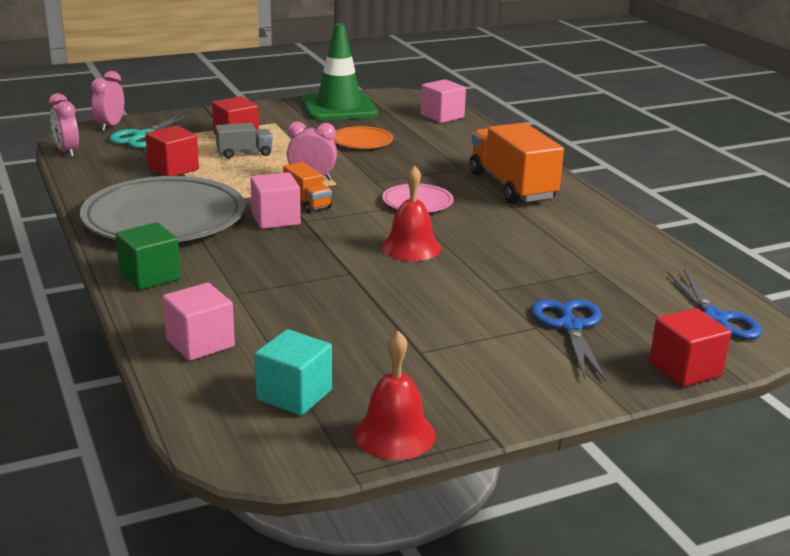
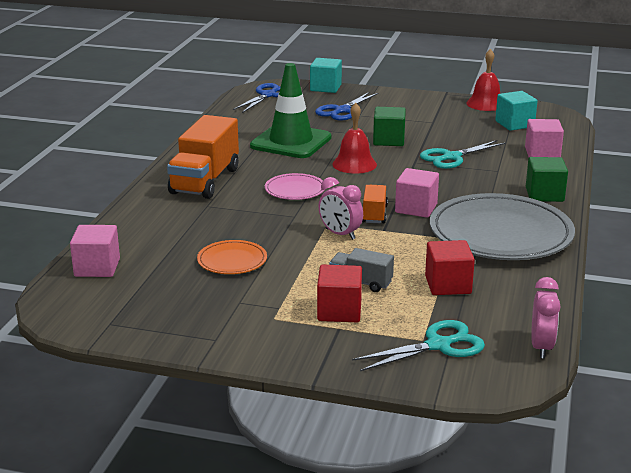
camera: 140 degrees left, 0 degrees up
pink clock [91,71,124,131] -> none
green traffic cone [301,23,378,120] -> green traffic cone moved to [250,63,332,158]
red cube [649,308,731,387] -> turquoise cube [310,58,342,93]
none -> green cube [373,107,406,146]
none -> turquoise scissors [420,140,506,169]

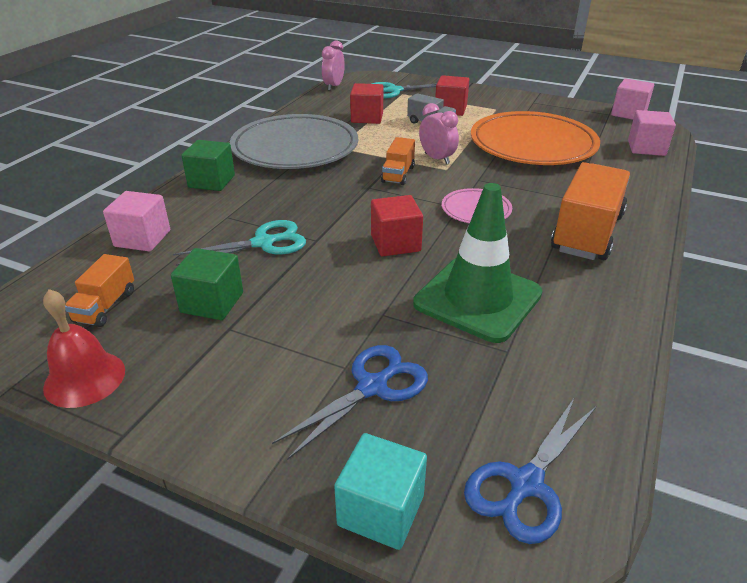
camera: 170 degrees left, 10 degrees up
orange plate [197,240,267,274] -> orange plate [471,111,600,165], size x2.15
red bell [332,103,377,174] -> red cube [371,195,423,256]
green cube [373,107,406,146] -> green cube moved to [171,248,243,320]
pink cube [395,168,439,218] -> pink cube moved to [611,79,654,120]
turquoise cube [495,91,537,131] -> orange truck [65,254,134,327]

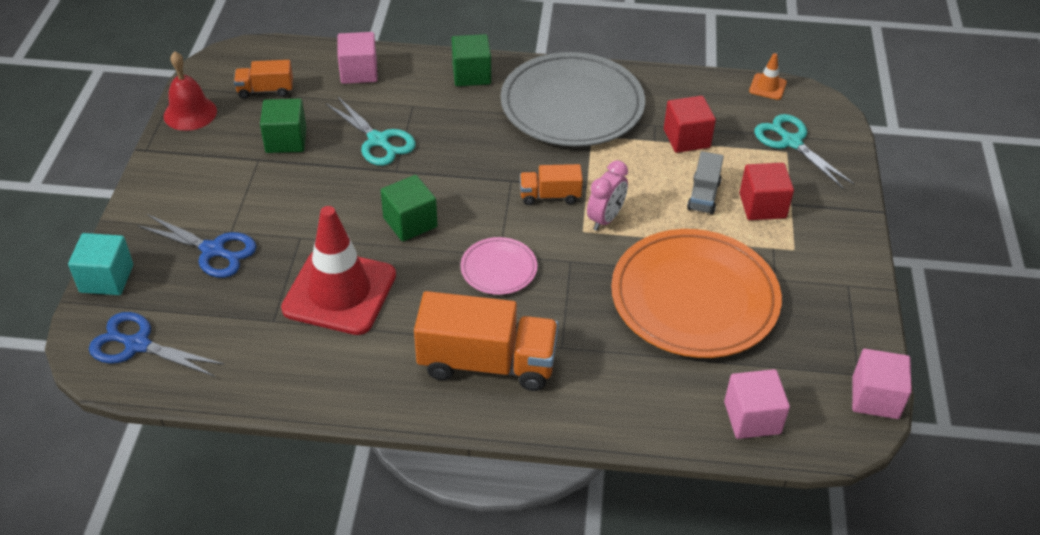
camera: 70 degrees right, 10 degrees up
pink clock [322,40,345,91] -> orange traffic cone [749,53,787,100]
red cube [371,195,423,256] -> green cube [381,175,438,241]
green traffic cone [413,183,542,343] -> red traffic cone [281,206,396,335]

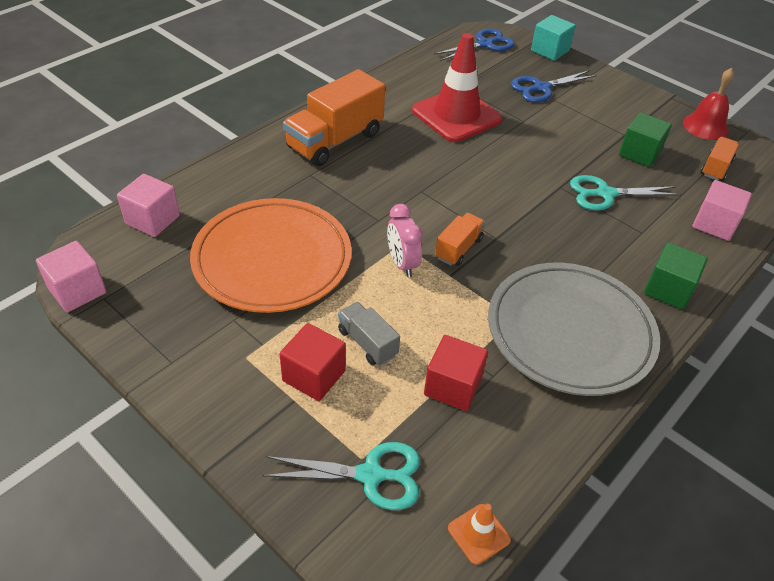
camera: 125 degrees right, 0 degrees up
green cube [381,175,438,241] -> none
pink plate [460,237,538,295] -> none

